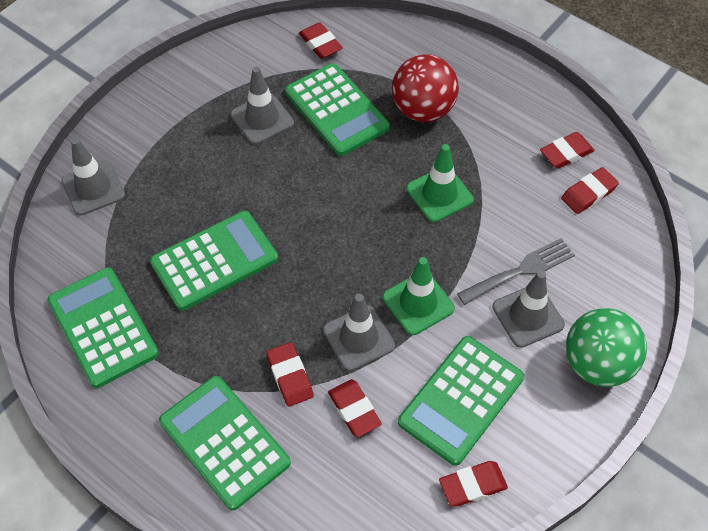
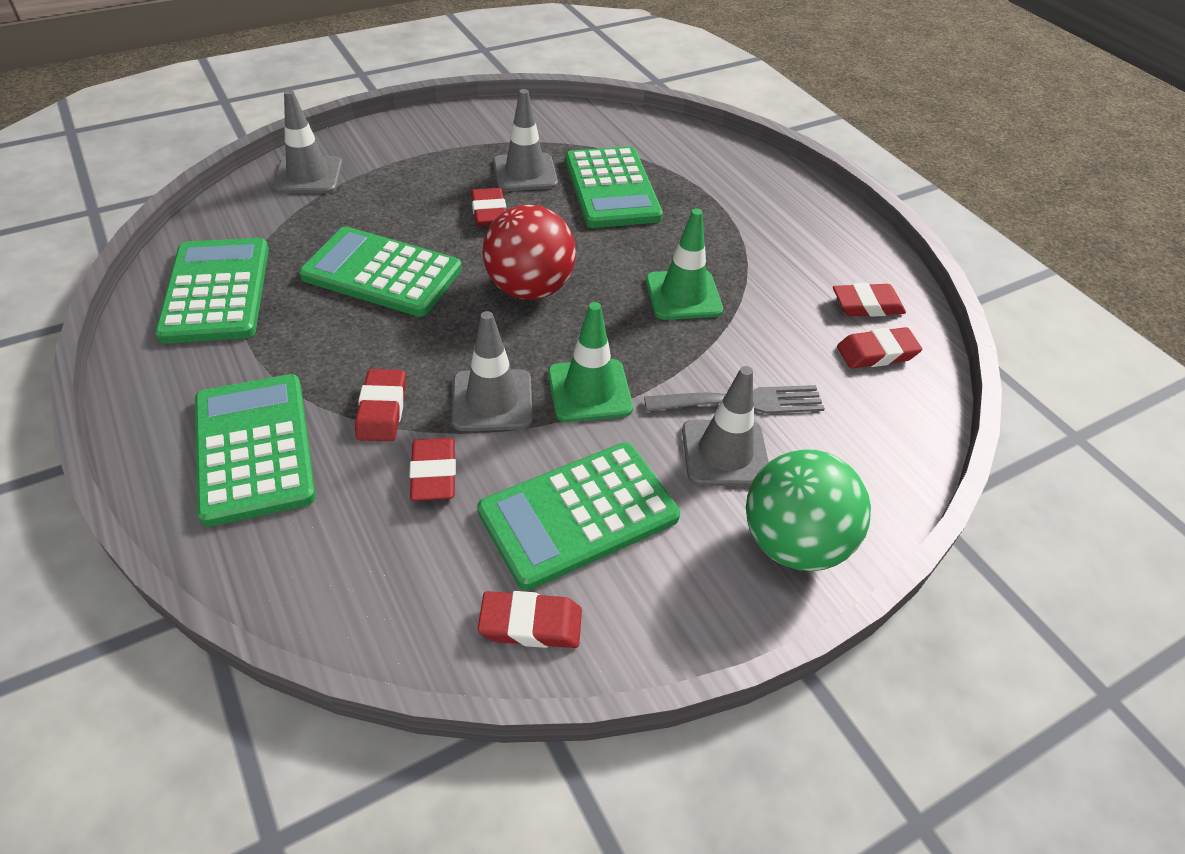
camera: 20 degrees right, 10 degrees down
green calculator [150,211,278,311] -> green calculator turned 150 degrees counterclockwise [299,226,462,317]
red eraser [299,23,343,59] -> red eraser moved to [471,188,506,226]
red ball [392,54,459,122] -> red ball moved to [482,205,576,300]

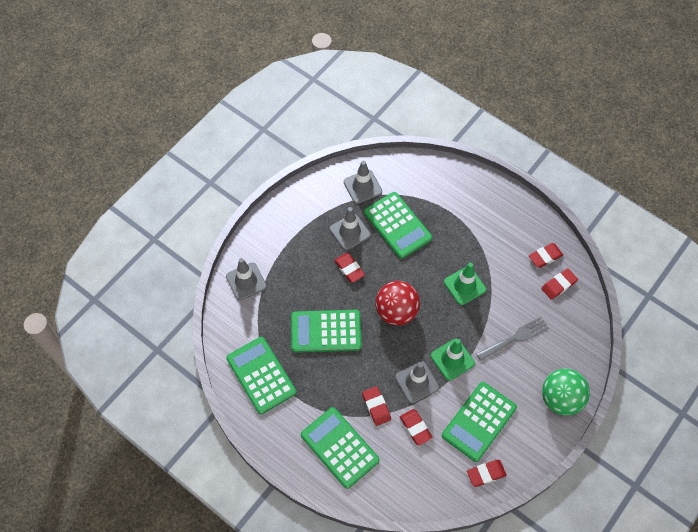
camera: 20 degrees left, 15 degrees up
grey traffic cone [682,366,768,486] -> grey traffic cone moved to [344,161,382,204]

